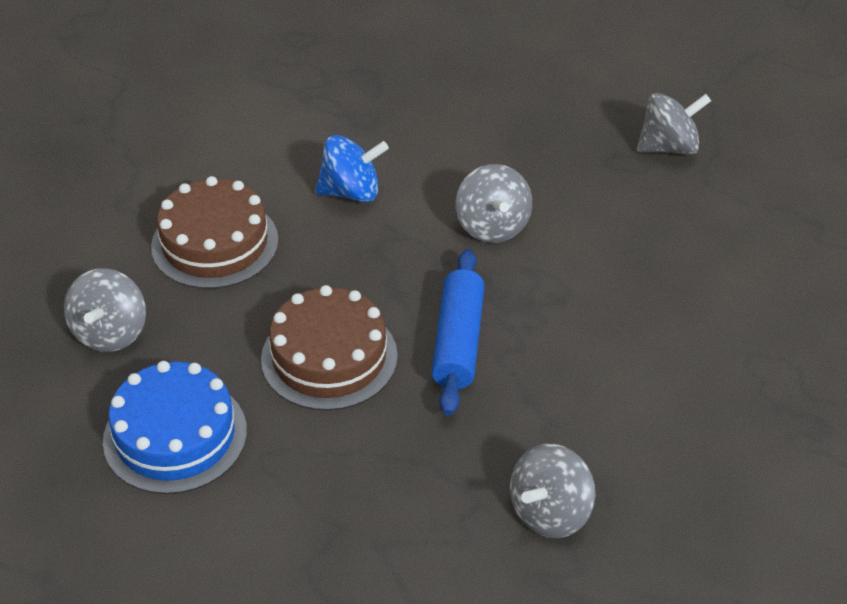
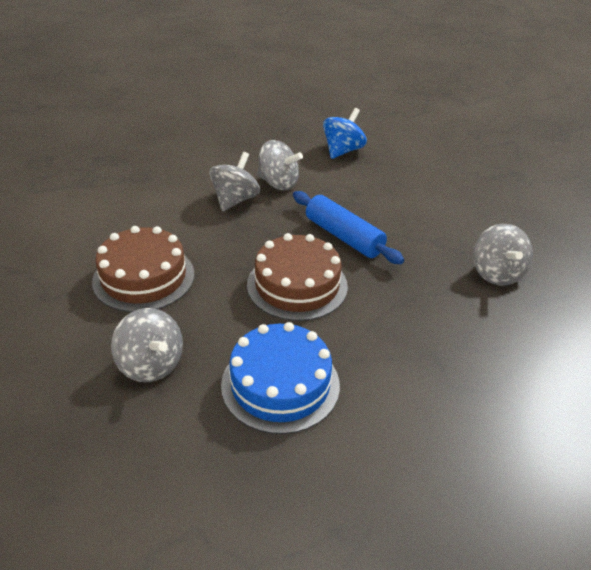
camera: 50 degrees left, 5 degrees down
blue spinning top [315,135,389,202] -> blue spinning top moved to [323,108,367,159]
grey spinning top [637,93,711,155] -> grey spinning top moved to [209,152,260,212]

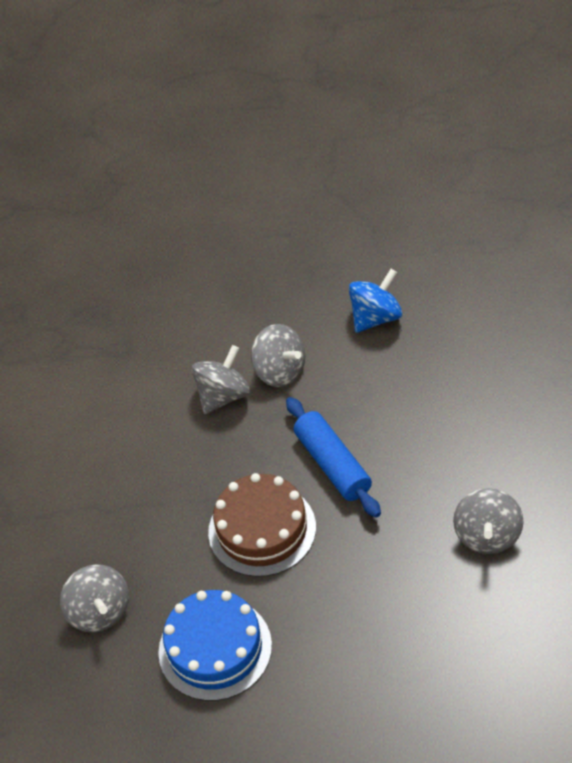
camera: 20 degrees right, 10 degrees up
brown cake [92,226,194,312] -> none

